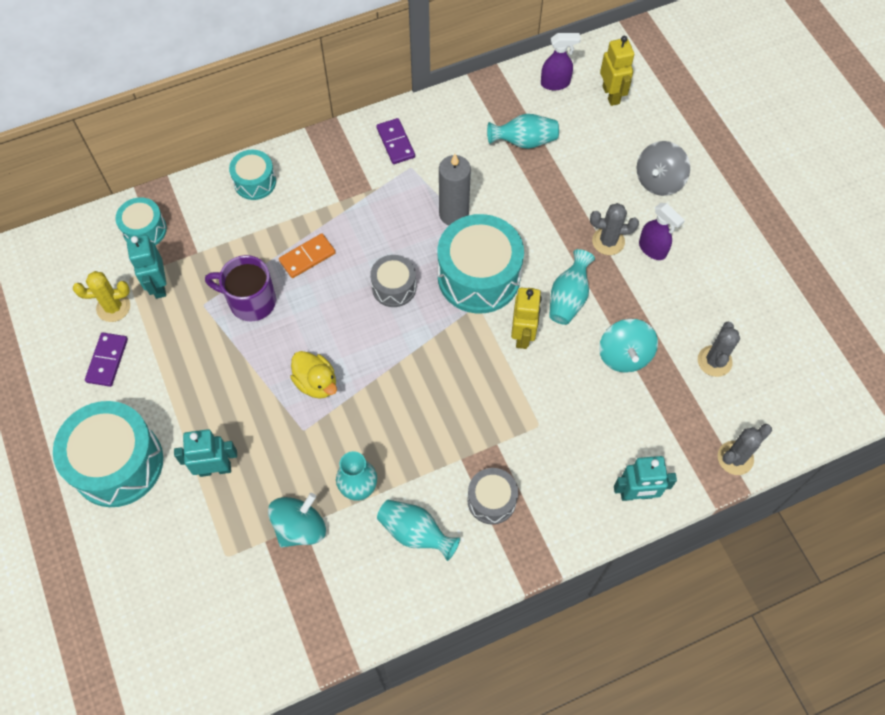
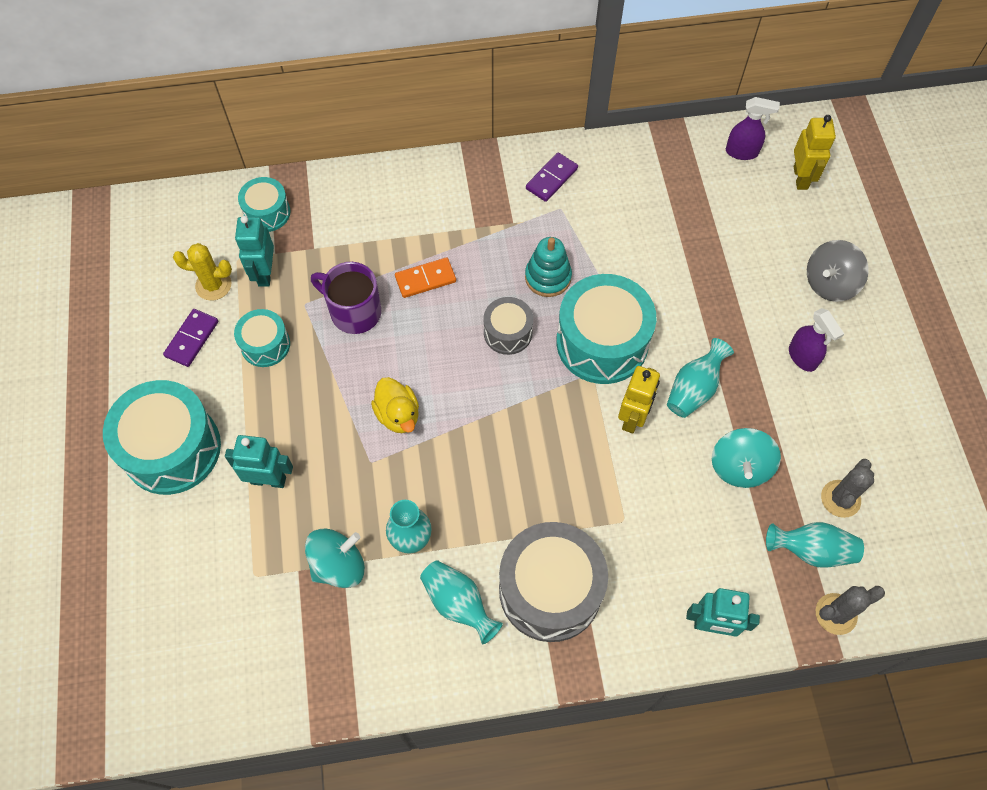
camera: 15 degrees right, 0 degrees up
turquoise drum [229,150,276,200] -> turquoise drum moved to [234,309,290,367]
purple domino [376,118,415,164] -> purple domino turned 45 degrees clockwise [526,152,578,202]
grey candle [439,154,471,225] -> none
grey drum [467,468,518,525] -> grey drum [499,522,608,642], size x1.88
turquoise vase [487,114,559,149] -> turquoise vase moved to [766,522,864,568]
grey cactus [590,203,639,255] -> none
none -> turquoise stacking toy [525,237,572,297]

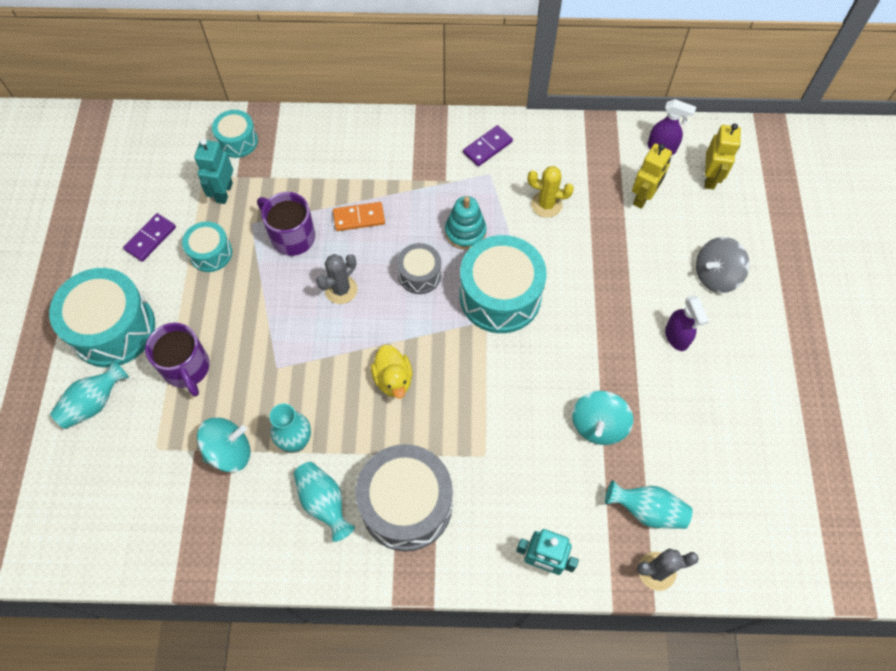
camera: 10 degrees right, 0 degrees up
yellow cactus [173,243,232,301] -> yellow cactus moved to [528,166,574,218]
turquoise robot [225,435,293,488] -> purple mug [145,323,210,397]
yellow duck [371,377,419,433] -> yellow duck moved to [371,345,413,398]
yellow robot [618,366,660,434] -> yellow robot moved to [632,144,672,209]
turquoise vase [667,338,734,418] -> turquoise vase moved to [50,360,129,429]
grey cactus [821,459,874,518] -> grey cactus moved to [316,254,358,304]

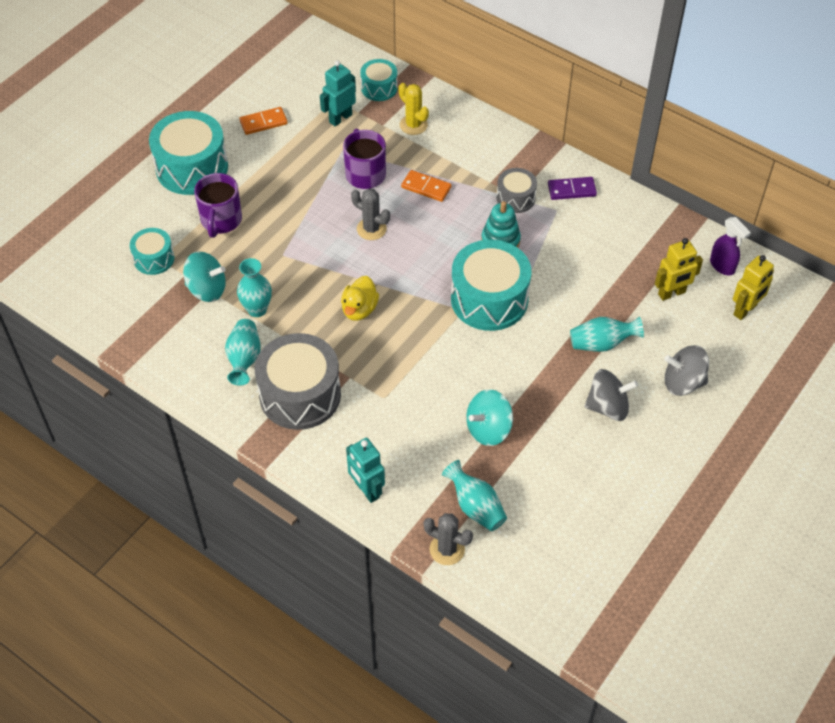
camera: 35 degrees right, 10 degrees down
turquoise vase [50,360,129,429] -> turquoise vase moved to [570,317,644,352]
purple domino [123,213,176,262] -> orange domino [239,107,288,135]
turquoise drum [182,221,232,272] -> turquoise drum moved to [130,228,174,275]
grey cactus [316,254,358,304] -> grey cactus turned 45 degrees clockwise [351,189,390,240]
grey drum [397,243,441,294] -> grey drum moved to [496,168,537,213]
yellow cactus [528,166,574,218] -> yellow cactus moved to [398,83,429,135]
purple spray bottle [665,295,709,351] -> grey spinning top [584,369,638,421]

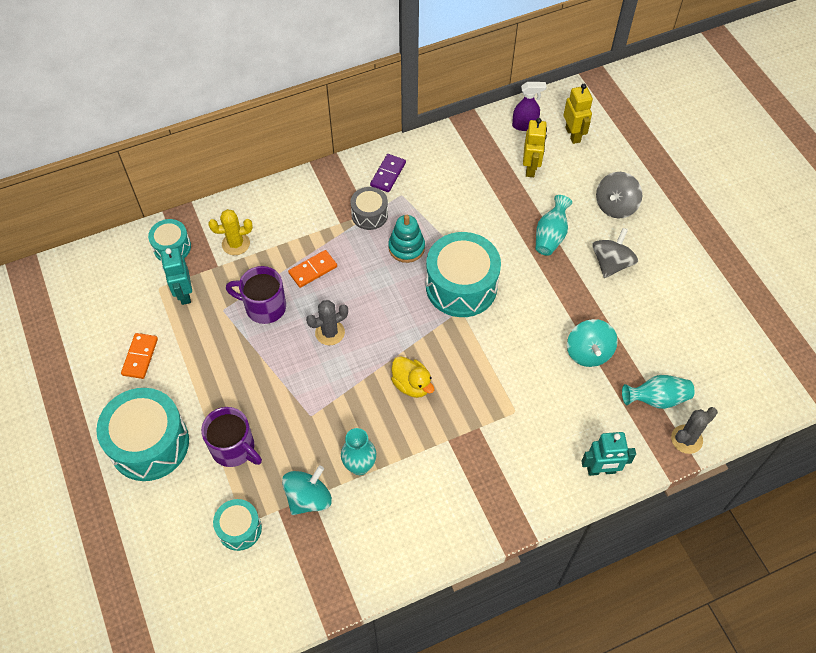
camera: 60 degrees left, 5 degrees up
turquoise vase [225,319,261,386] -> none
grey drum [255,333,341,430] -> none

